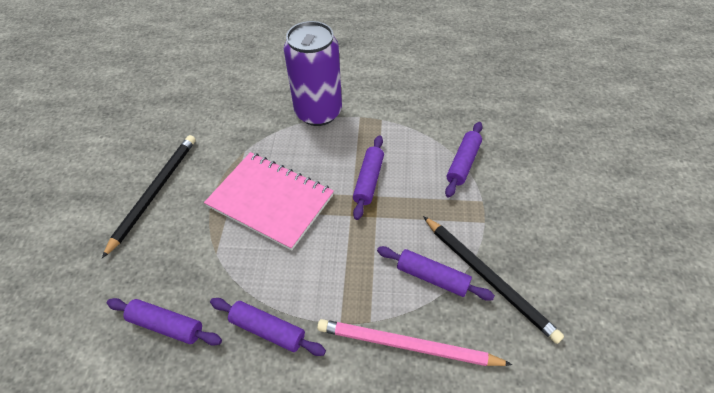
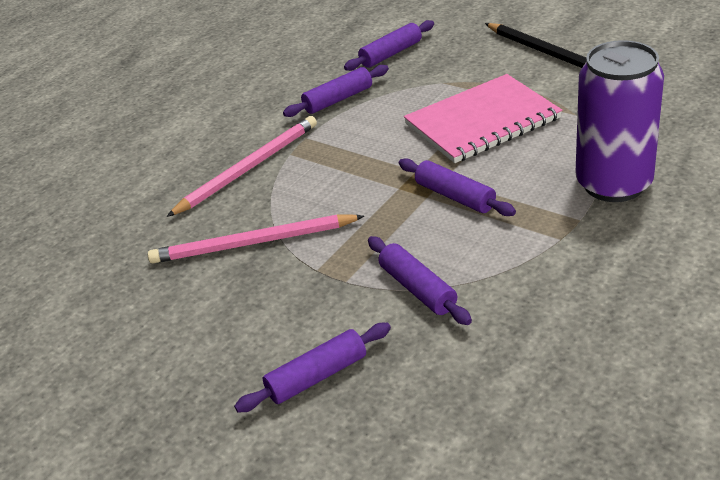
camera: 125 degrees right, 15 degrees down
purple rolling pin [377,246,495,301] -> purple rolling pin moved to [234,323,391,413]
black pencil [423,216,564,344] -> pink pencil [148,214,364,263]

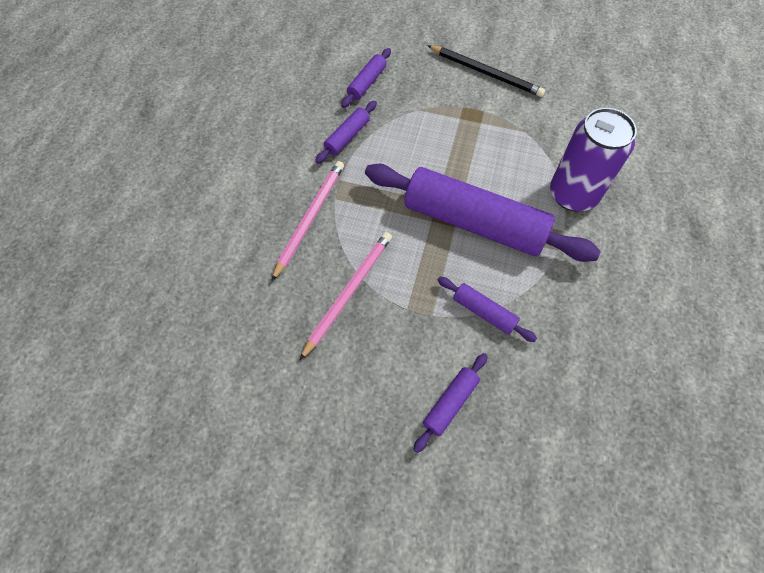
camera: 25 degrees left, 25 degrees up
pink pencil [148,214,364,263] -> pink pencil turned 150 degrees clockwise [300,232,392,360]
purple rolling pin [399,158,516,216] -> purple rolling pin [365,164,601,262], size x2.30
pink notebook [404,74,562,163] -> none

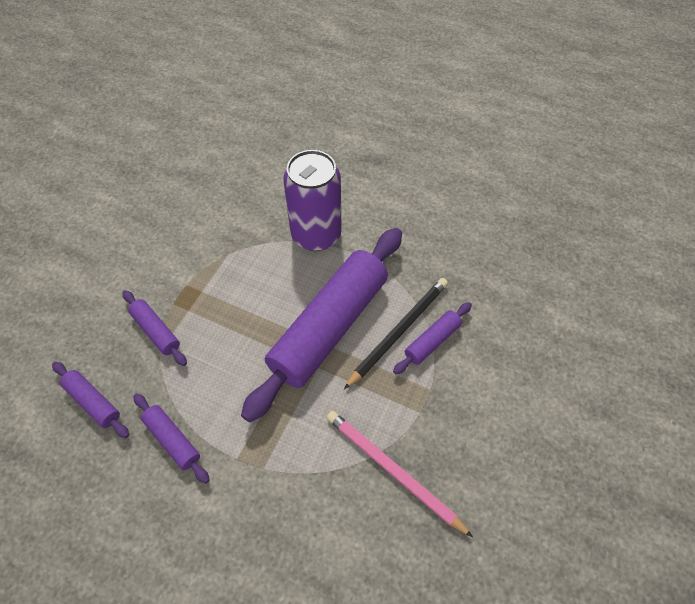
camera: 80 degrees left, 5 degrees down
pink pencil [272,161,344,281] -> none
purple rolling pin [413,353,487,453] -> purple rolling pin moved to [123,290,187,366]
black pencil [427,45,545,97] -> black pencil moved to [344,278,448,389]

